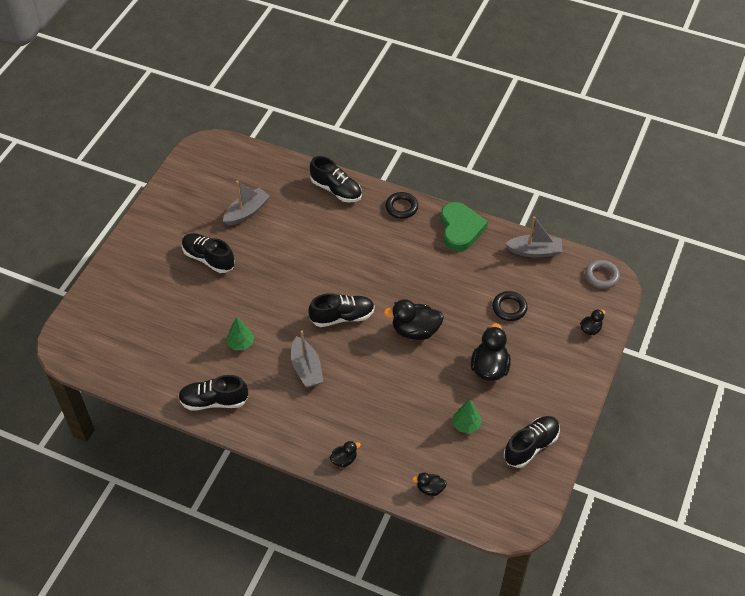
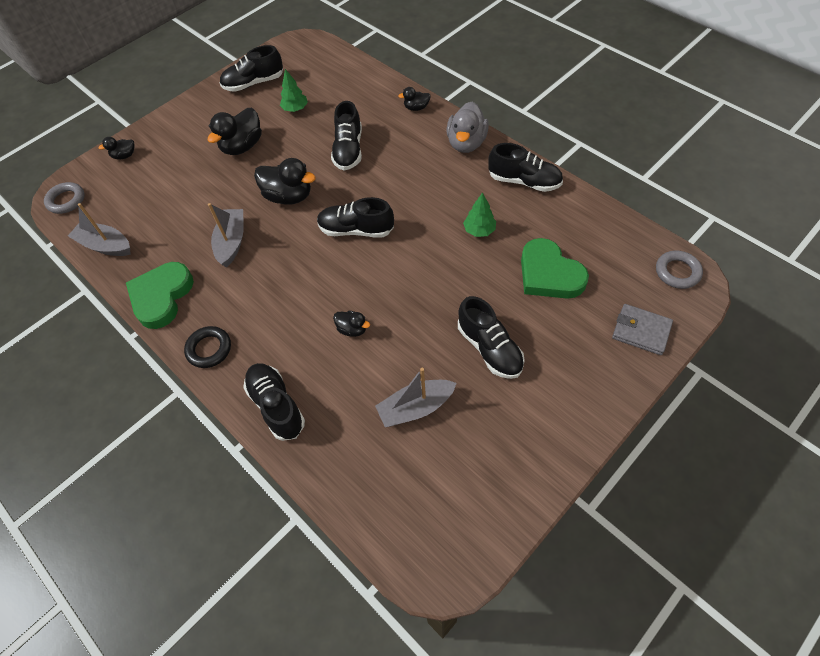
camera: 155 degrees left, 5 degrees up
grey boat [291,331,323,388] -> grey boat moved to [208,203,244,267]
black duck [412,472,447,496] -> black duck moved to [333,311,370,337]
black ring [492,291,528,321] -> none
none -> black shoe [331,101,362,171]
none -> grey duck [446,102,489,153]
none -> green heart [521,238,589,299]
none -> grey wallet [612,304,673,355]
none -> grey ring [656,251,703,289]

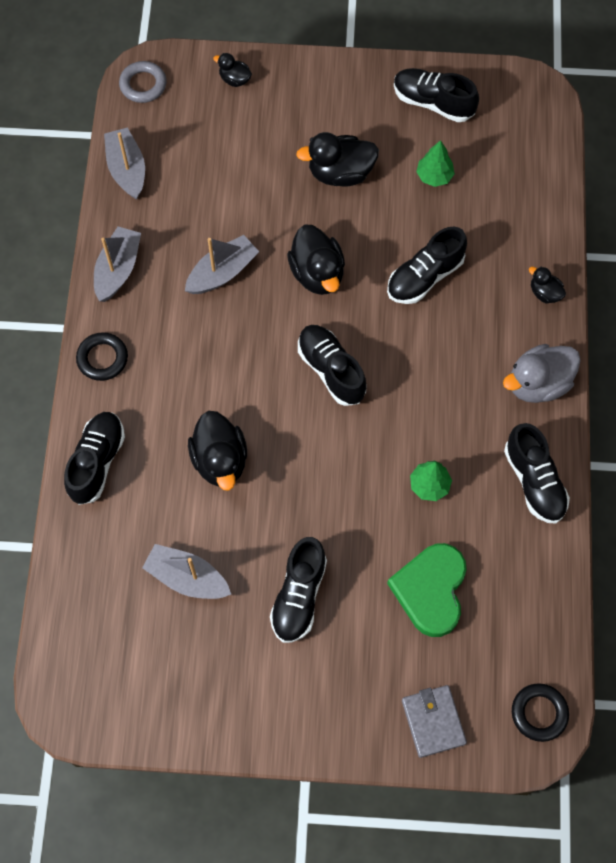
camera: 45 degrees right, 10 degrees up
green heart [126,262,194,329] -> grey boat [94,226,141,302]
black duck [333,311,370,337] -> black duck [188,411,247,491], size x1.90
grey ring [656,251,703,289] -> black ring [512,683,569,742]

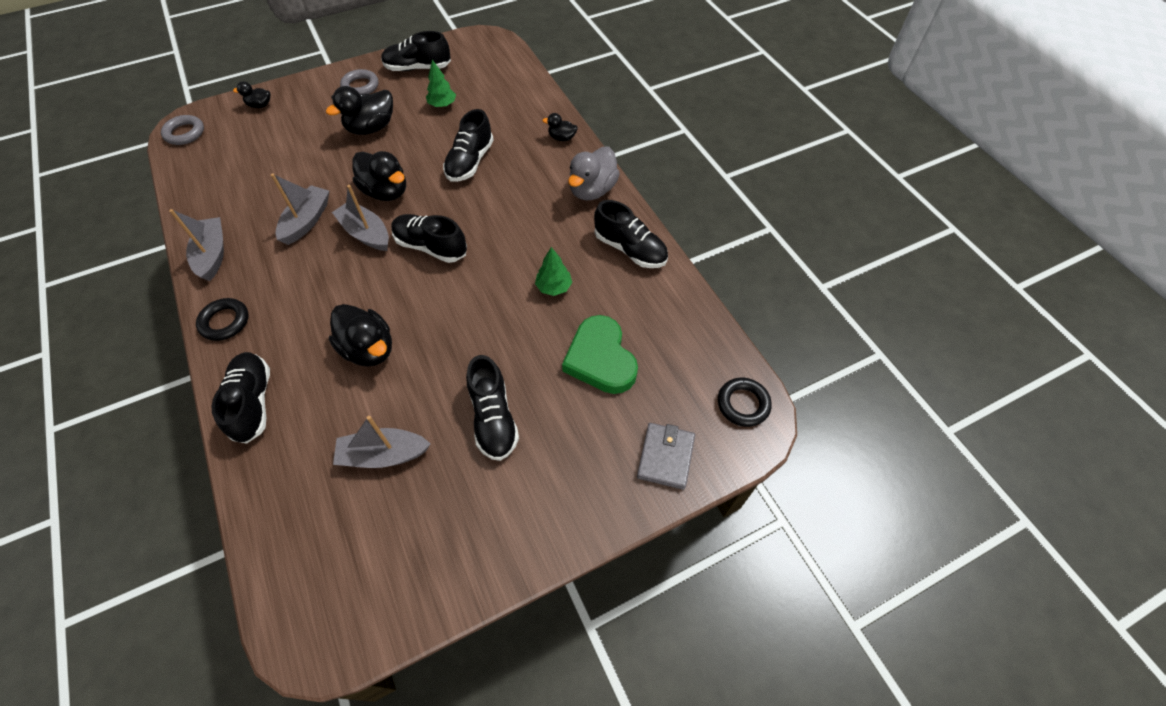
camera: 30 degrees left, 10 degrees down
grey boat [104,127,145,200] -> grey boat moved to [332,185,389,251]
grey wallet [402,685,467,758] -> grey wallet turned 60 degrees clockwise [637,423,695,490]
none -> grey ring [340,69,378,95]

